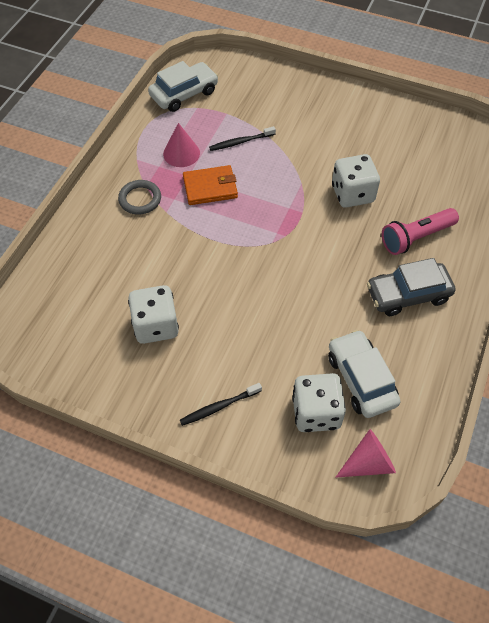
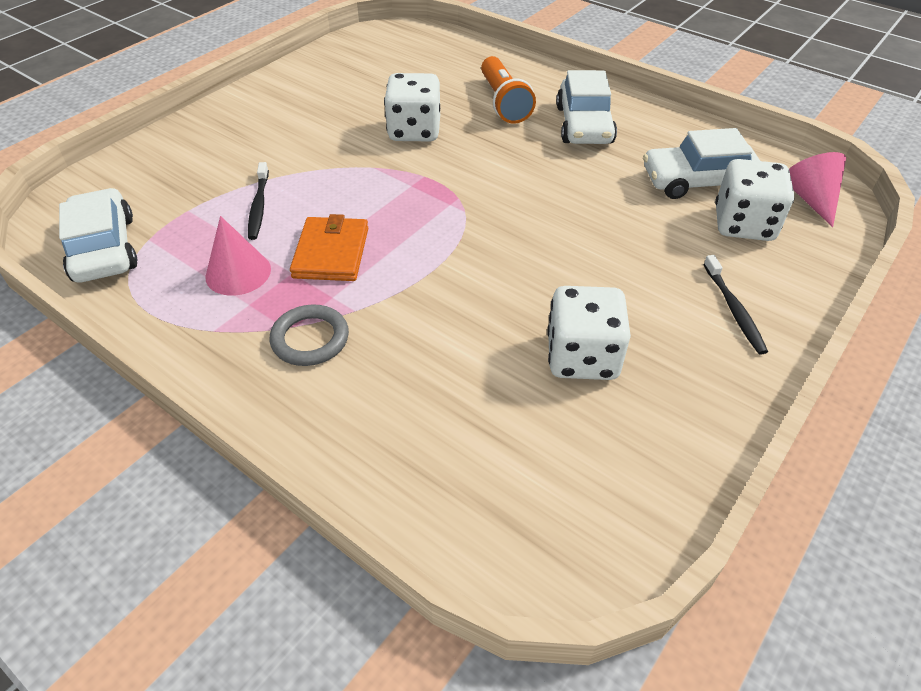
camera: 75 degrees left, 10 degrees down
grey car [367,258,456,316] -> white car [556,70,617,144]
pink flashlight [382,208,459,255] -> orange flashlight [481,56,536,124]

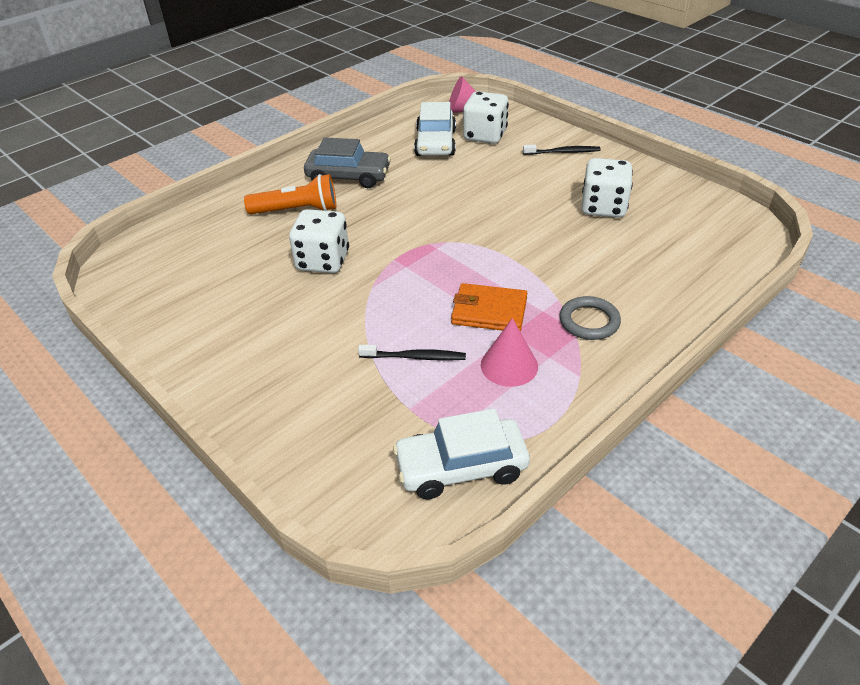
camera: 80 degrees left, 5 degrees down
white car [556,70,617,144] -> grey car [304,137,391,188]

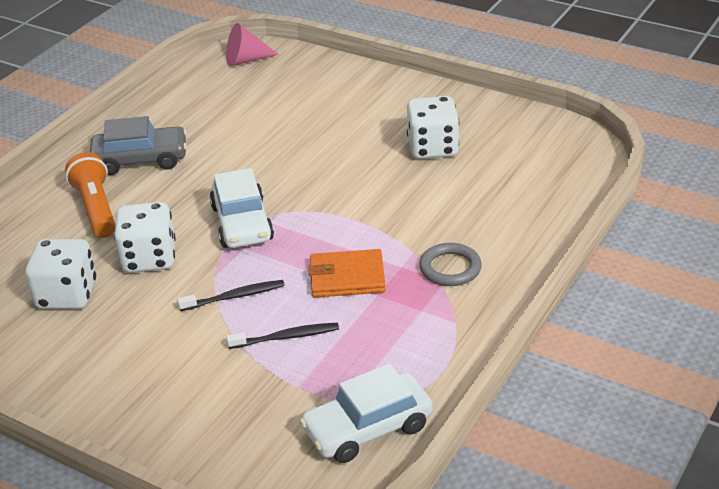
camera: 15 degrees left, 5 degrees down
orange flashlight [244,174,336,214] -> orange flashlight turned 90 degrees counterclockwise [65,152,115,238]
white car [414,102,456,156] -> white car moved to [210,168,274,248]
white dice [463,91,509,144] -> white dice moved to [25,239,96,309]
pink cone [481,318,538,387] -> none
black toothbrush [523,144,601,155] -> black toothbrush moved to [177,280,285,311]

